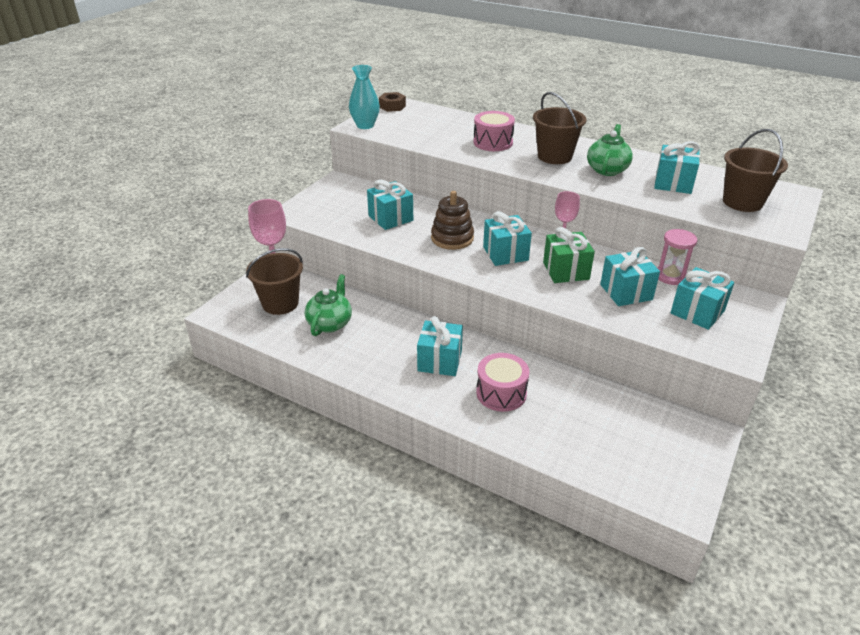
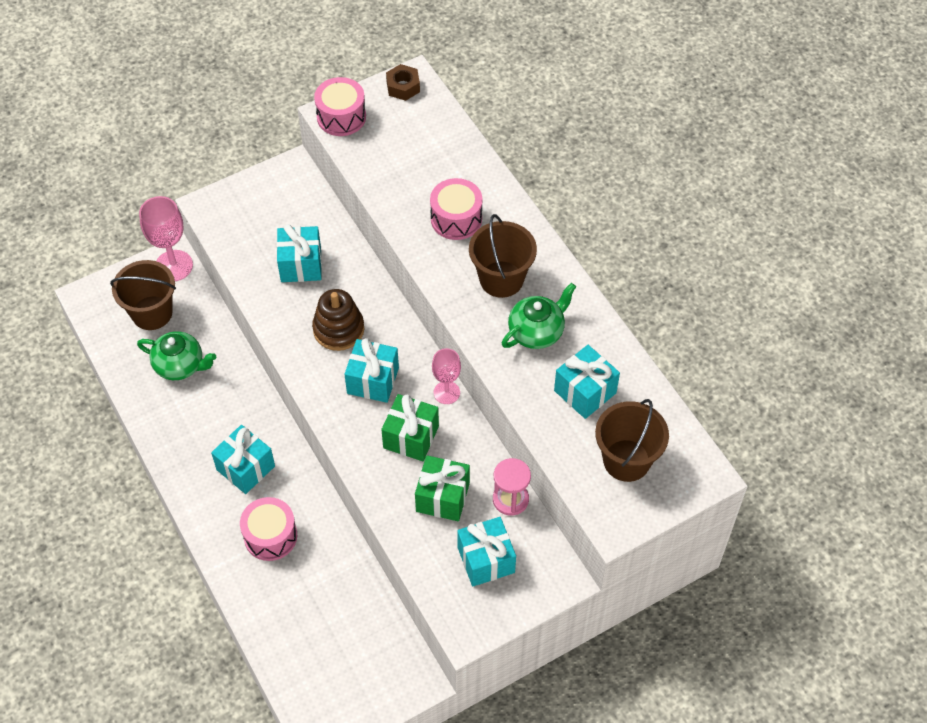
camera: 30 degrees right, 20 degrees up
green teapot [305,274,352,336] -> green teapot turned 60 degrees clockwise [137,331,216,380]
turquoise vase [349,65,380,129] -> pink drum [314,77,366,136]
turquoise gift [600,247,660,306] -> green gift [415,455,470,521]

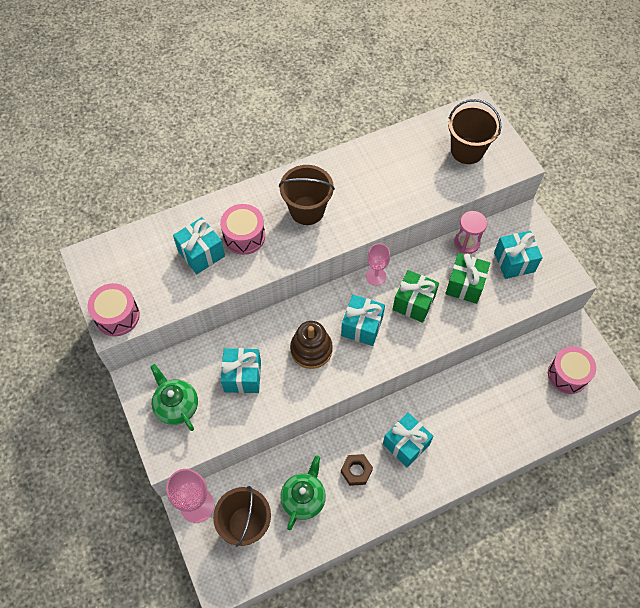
camera: 85 degrees left, 5 degrees up
pink drum [240,497,297,561] -> pink drum moved to [548,347,596,394]
brown nut [386,64,420,101] -> brown nut moved to [341,454,373,486]
green teapot [502,283,576,349] -> green teapot moved to [150,364,198,431]
turquoise gift [554,345,620,419] -> turquoise gift moved to [173,217,225,274]

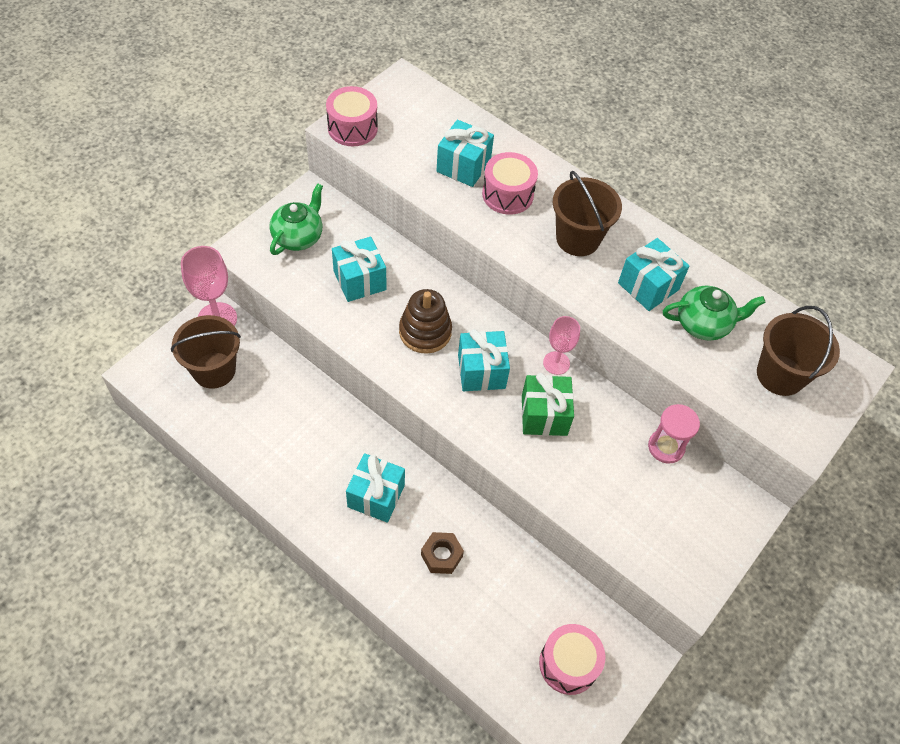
camera: 60 degrees right, 5 degrees down
green teapot [280,455,326,530] -> green teapot moved to [663,286,765,341]
brown nut [341,454,373,486] -> brown nut moved to [421,532,464,574]
green gift [445,253,490,304] -> none
turquoise gift [494,231,543,279] -> turquoise gift moved to [618,238,690,311]

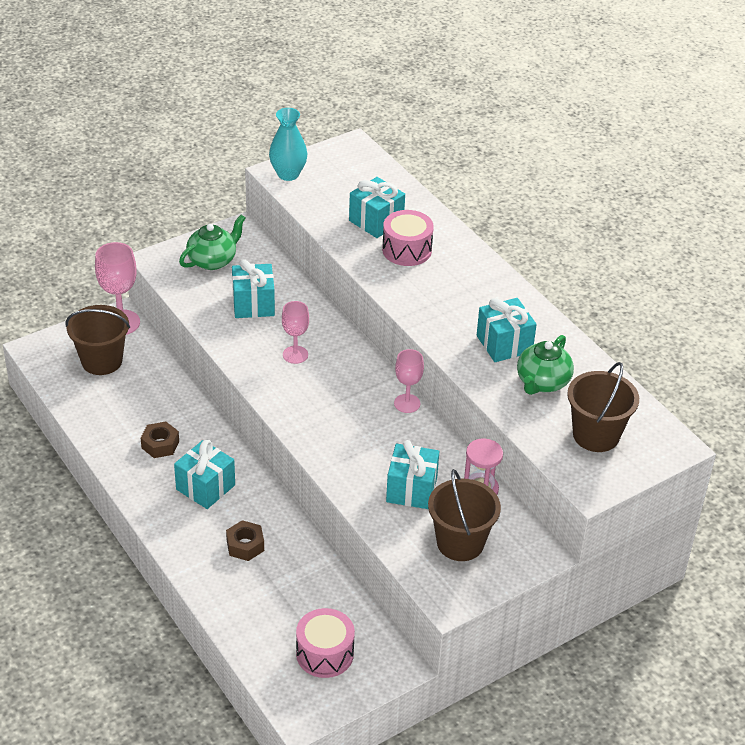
camera: 20 degrees right, 15 degrees down
pink drum [326,86,378,146] -> turquoise vase [269,108,307,181]
brown stacking toy [399,289,452,354] -> pink goblet [282,301,309,364]
turquoise gift [458,329,510,391] -> turquoise gift moved to [386,440,439,509]
green gift [522,373,574,436] -> none
brown bucket [553,171,622,256] -> brown bucket moved to [428,469,501,561]
green teapot [663,286,765,341] -> green teapot turned 105 degrees clockwise [517,335,574,395]
none -> brown nut [141,422,179,458]

